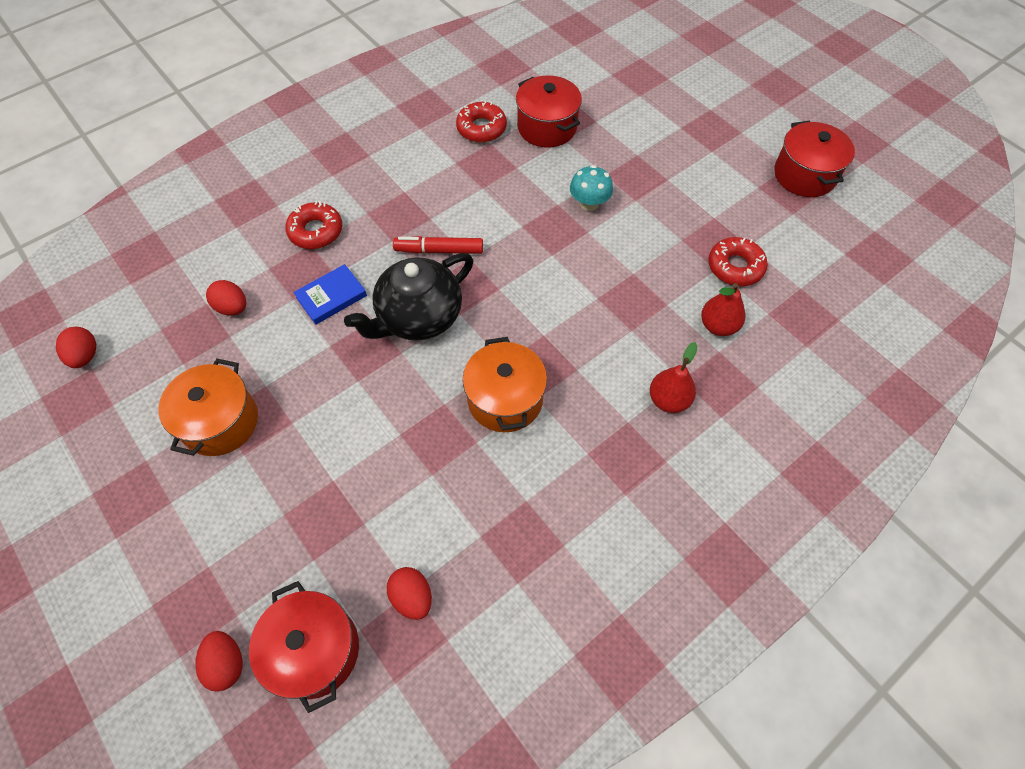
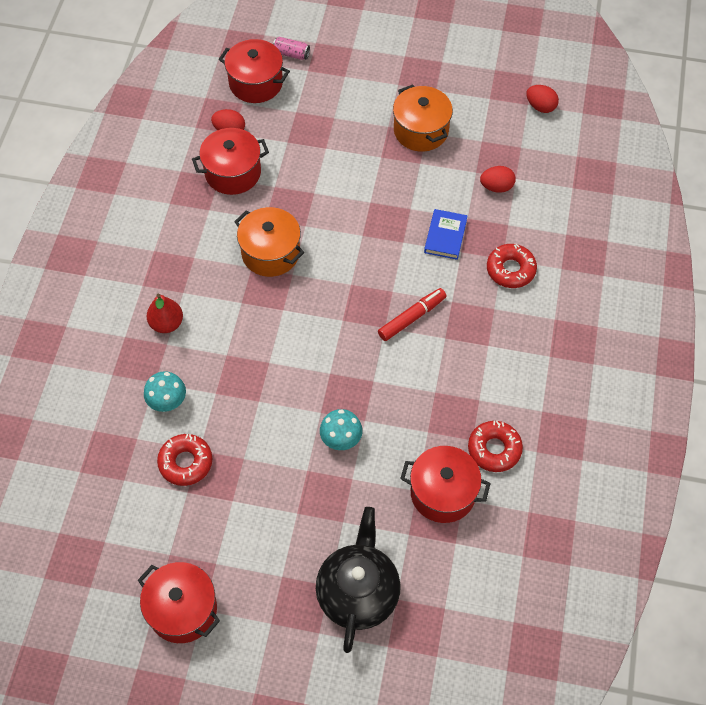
camera: 140 degrees right, 0 degrees up
red egg [195,631,243,692] -> pink can [273,37,310,60]
black teapot [344,253,473,340] -> black teapot moved to [316,507,401,653]
red pear [701,283,745,336] -> turquoise mushroom [144,371,186,412]
none -> red pot [192,128,269,195]

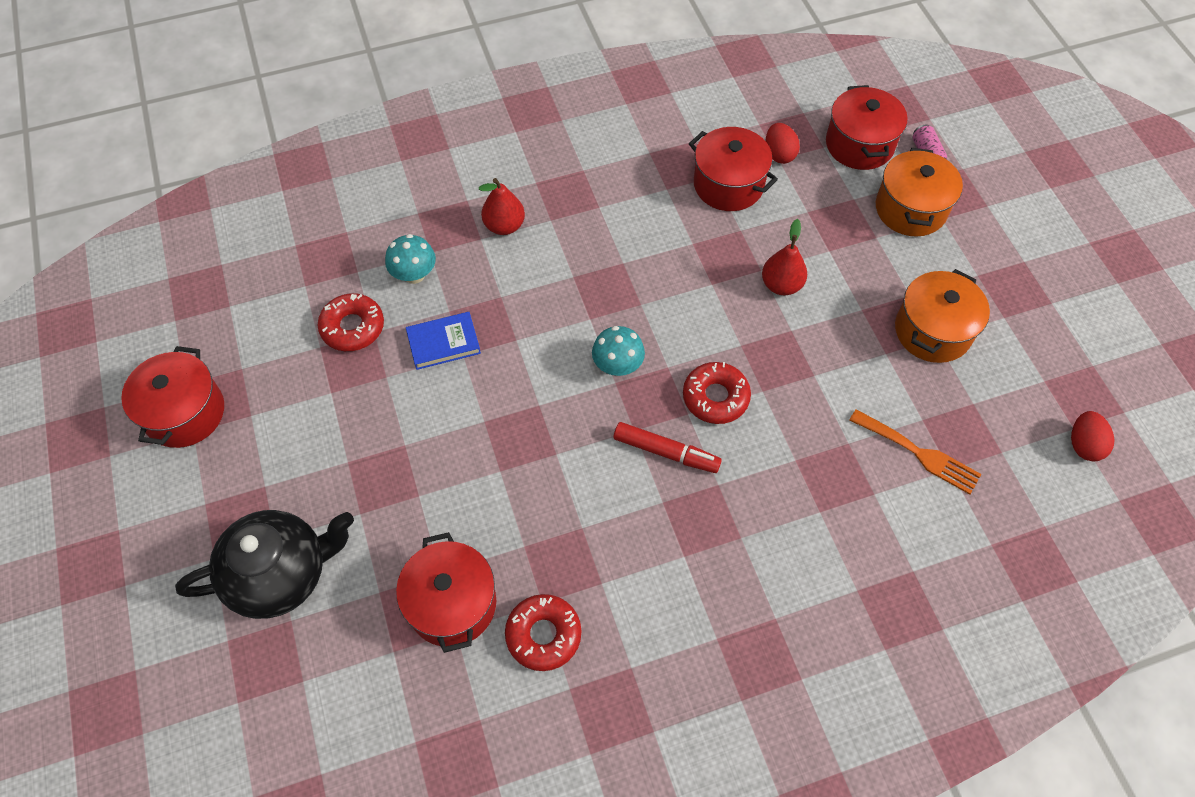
camera: 60 degrees right, 0 degrees up
orange pot [234,207,304,277] -> orange pot moved to [876,148,963,237]
turquoise mushroom [320,409,362,450] -> turquoise mushroom moved to [592,326,645,376]
blue book [424,209,467,260] -> blue book moved to [406,312,481,370]
red egg [480,166,516,193] -> orange fork [849,409,981,494]
red donut [487,244,537,288] -> red donut moved to [683,362,751,424]
none -> red pear [762,219,807,295]

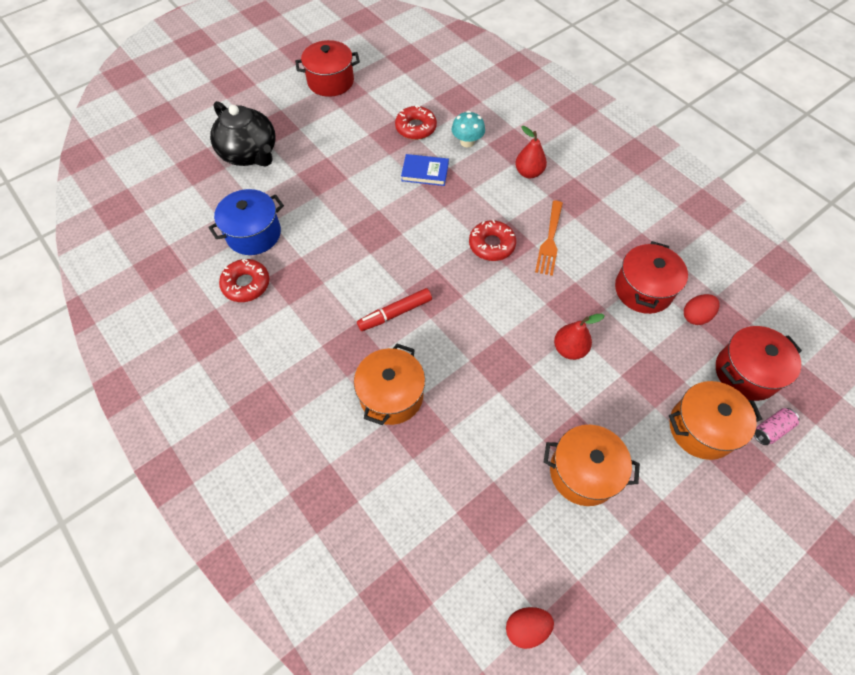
camera: 70 degrees right, 0 degrees up
red pot [396,532,496,653] -> blue pot [208,189,284,255]
blue book [406,312,481,370] -> blue book turned 45 degrees counterclockwise [401,154,449,186]
turquoise mushroom [592,326,645,376] -> none
red marker [613,422,722,473] -> red marker turned 60 degrees clockwise [357,288,432,331]
red donut [683,362,751,424] -> red donut moved to [469,220,516,261]
orange fork [849,409,981,494] -> orange fork moved to [535,201,563,276]
none -> orange pot [354,344,425,425]

